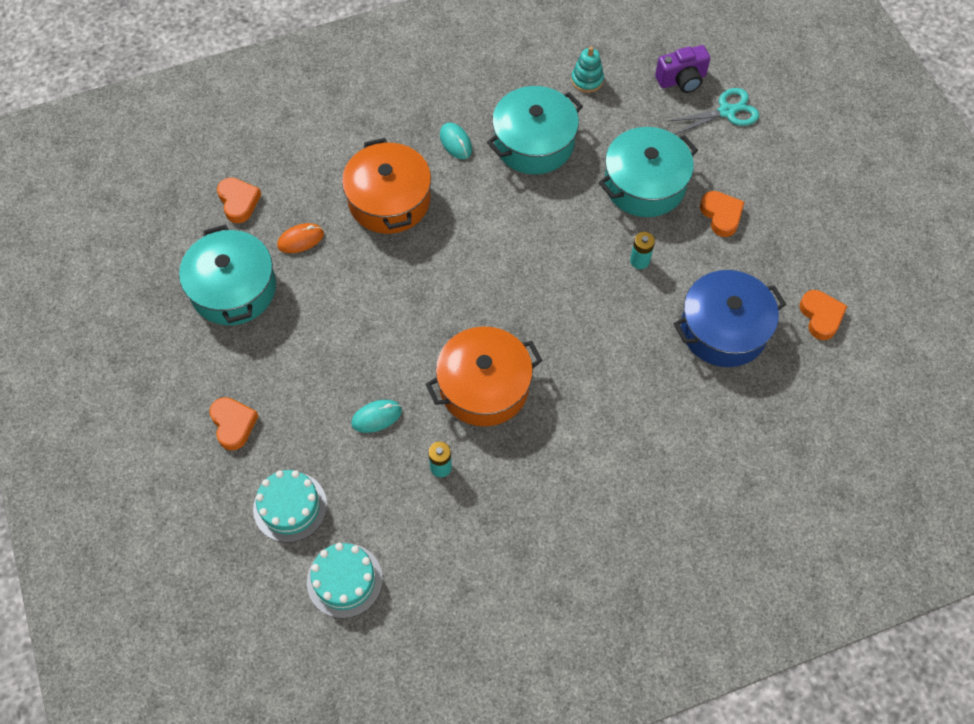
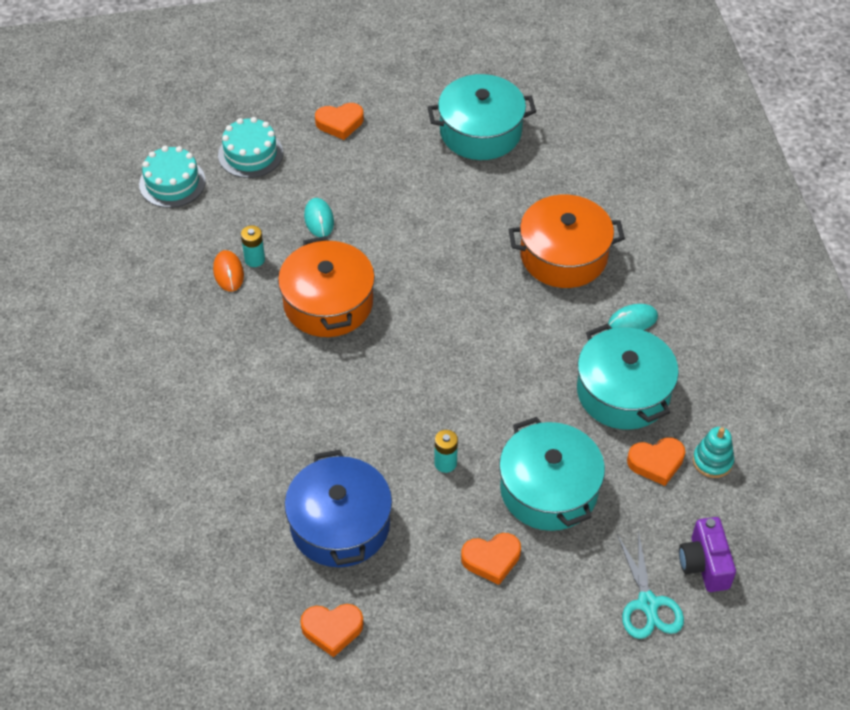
camera: 100 degrees right, 10 degrees down
orange heart [217,178,261,223] -> orange heart moved to [627,437,685,486]
orange mouse [277,223,324,253] -> orange mouse moved to [213,250,244,292]

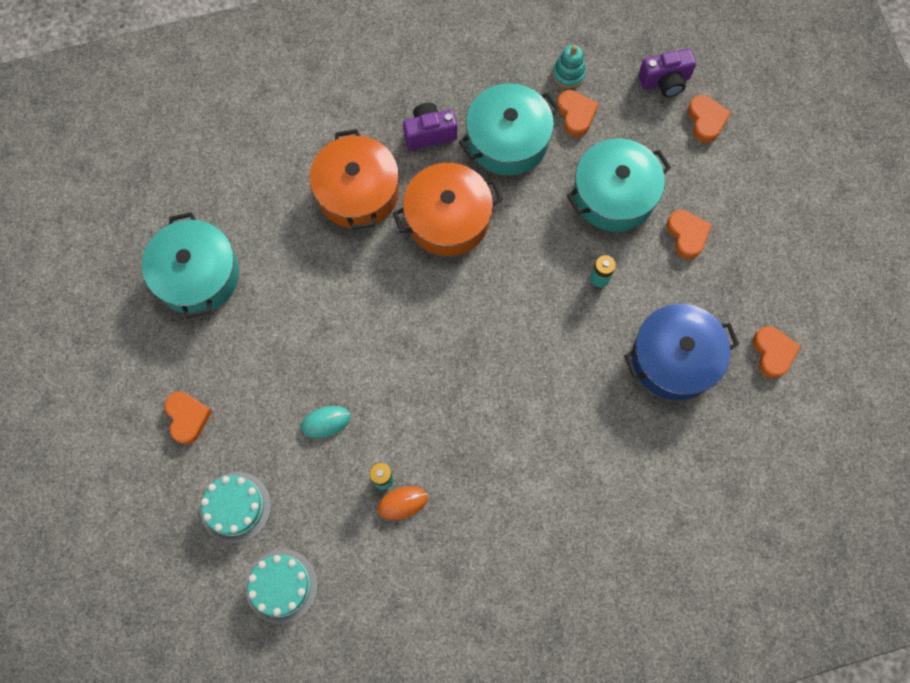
camera: 95 degrees left, 20 degrees up
orange pot [278,236,375,337] -> orange pot moved to [393,163,503,256]
turquoise mouse [608,304,658,330] -> purple camera [403,103,457,150]
turquoise scissors [617,530,684,639] -> orange heart [688,95,731,143]

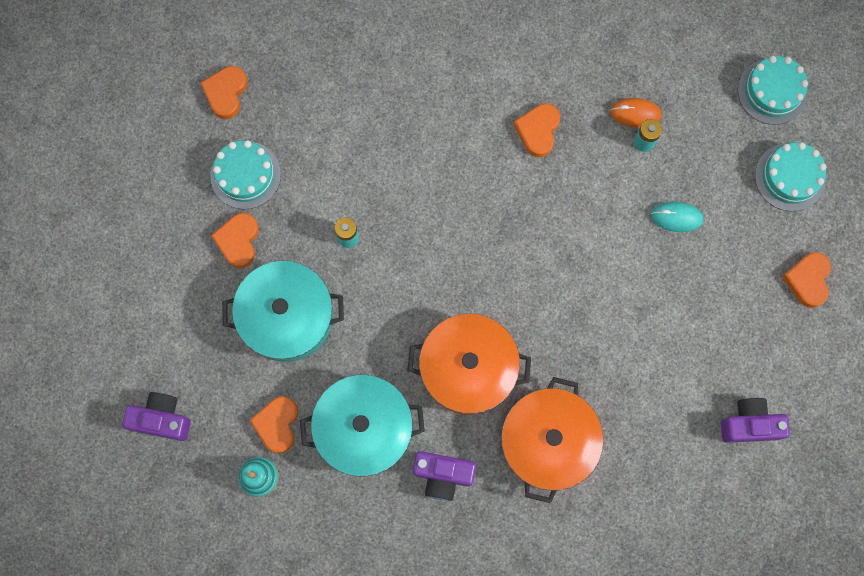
camera: 155 degrees left, 5 degrees up
turquoise pot [142,212,239,319] -> purple camera [721,398,790,443]
blue pot [624,304,739,400] -> none
orange heart [688,95,731,143] -> orange heart moved to [514,103,560,157]
none -> turquoise cake [210,140,281,209]

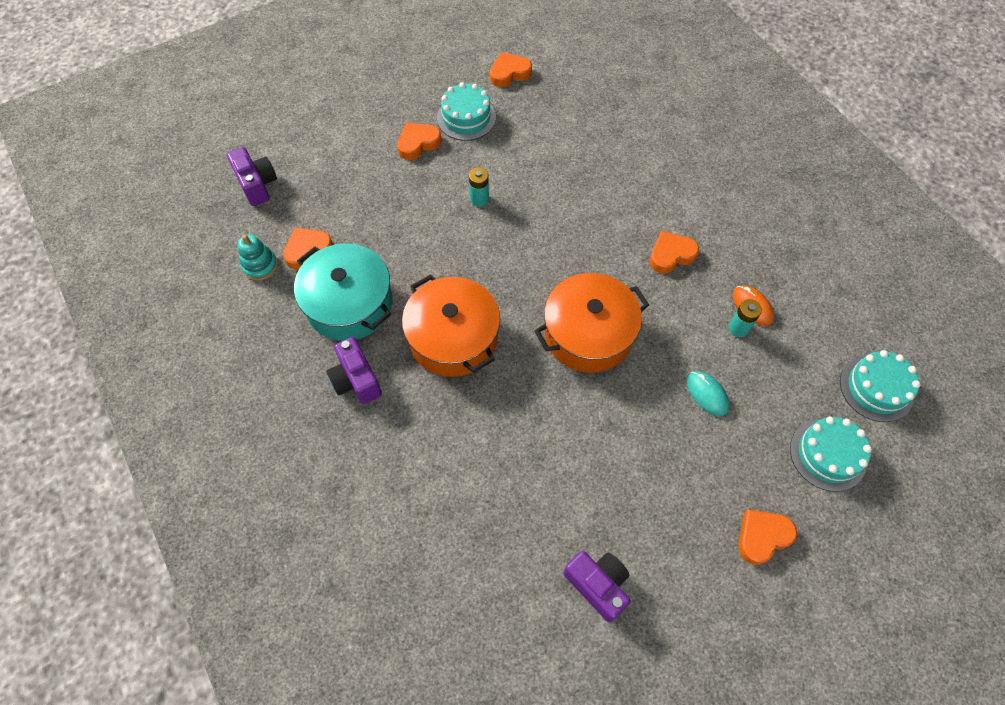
camera: 50 degrees right, 15 degrees down
turquoise pot [222,261,344,362] -> none
orange pot [501,377,604,503] -> orange pot moved to [534,273,649,373]

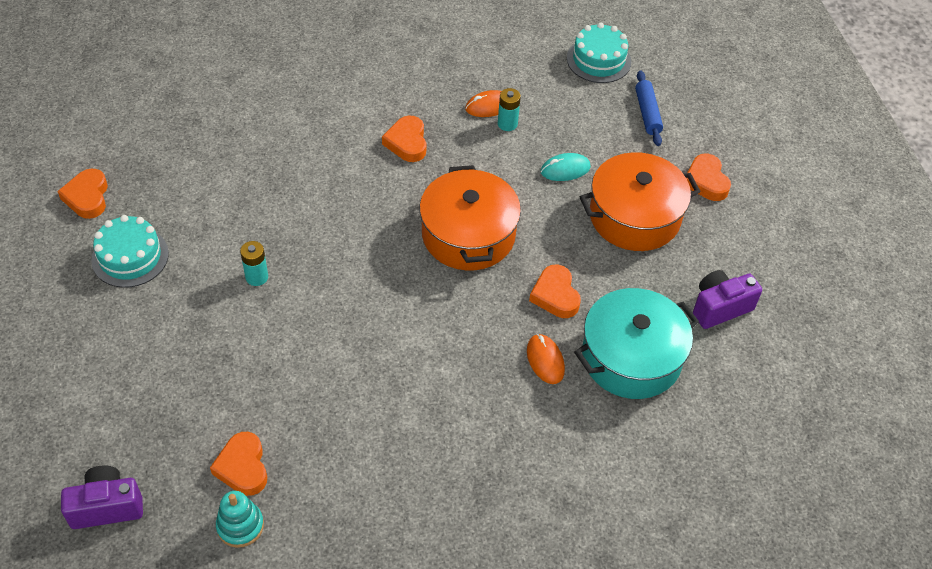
camera: 75 degrees left, 10 degrees down
turquoise pot [294,243,392,341] -> turquoise pot moved to [574,288,699,399]
purple camera [326,337,382,404] -> none
orange heart [397,122,441,160] -> orange heart moved to [529,264,581,318]
orange pot [402,274,500,377] -> orange pot moved to [580,152,701,251]
turquoise cake [790,416,872,491] -> blue rolling pin [635,70,663,146]
none -> orange mouse [527,334,565,384]

